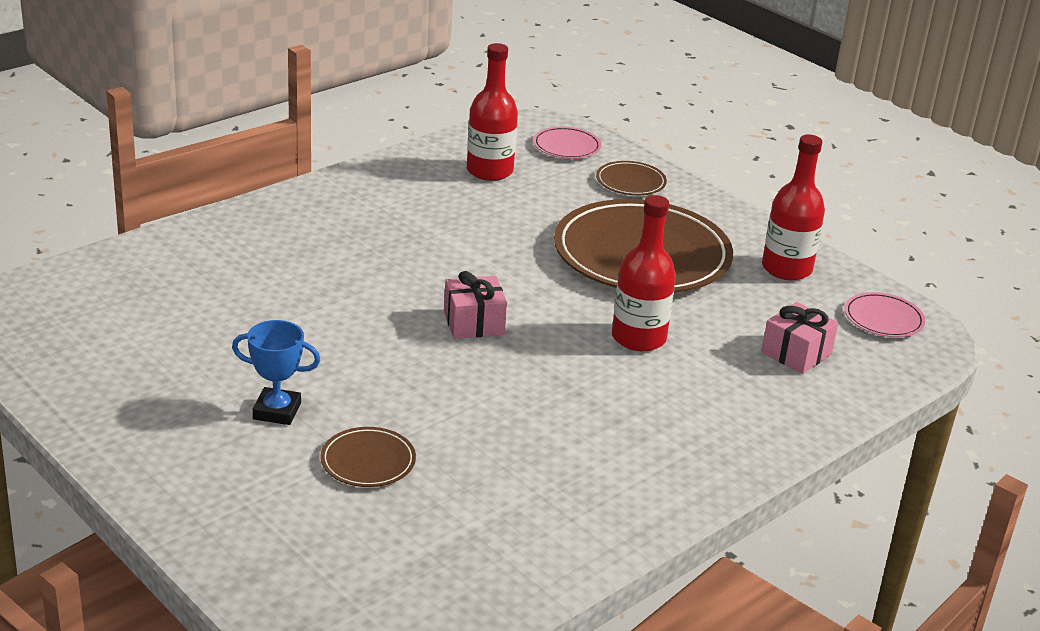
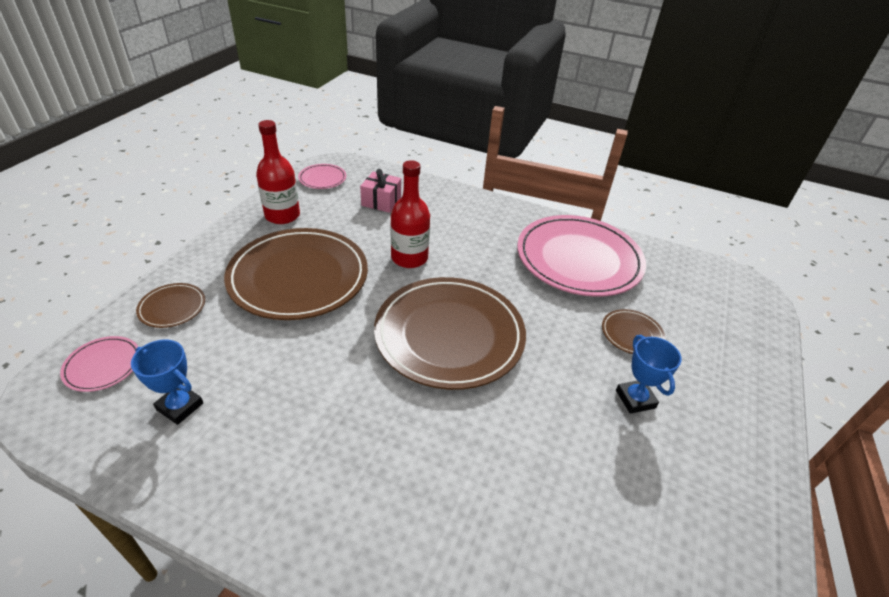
camera: 115 degrees left, 10 degrees up
pink gift [444,271,507,339] -> brown plate [374,277,526,390]
red bottle [467,43,518,181] -> blue trophy [131,339,203,425]
none -> pink plate [517,215,646,297]

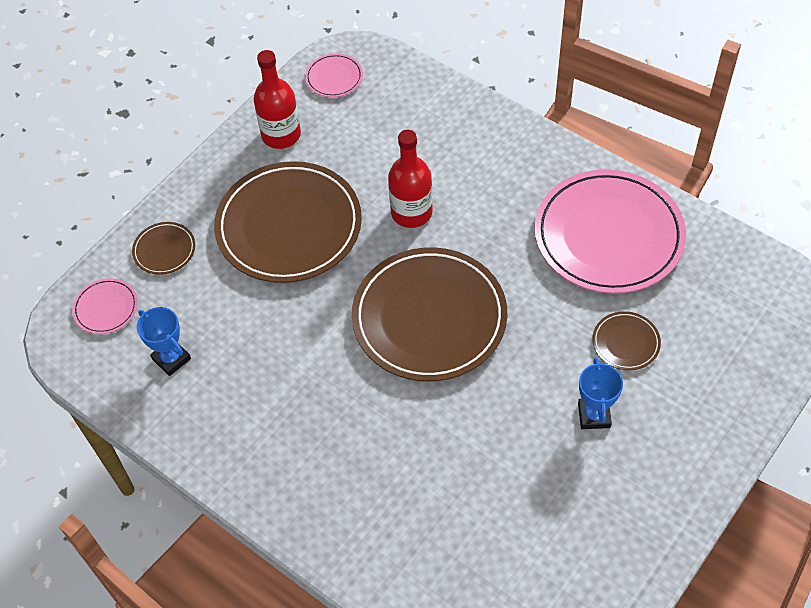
camera: 20 degrees right, 15 degrees up
pink gift [360,169,401,213] -> none

